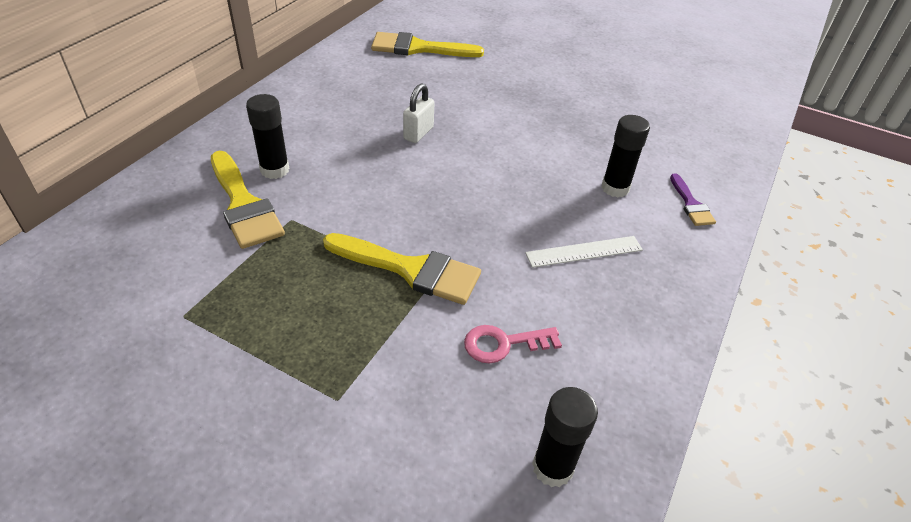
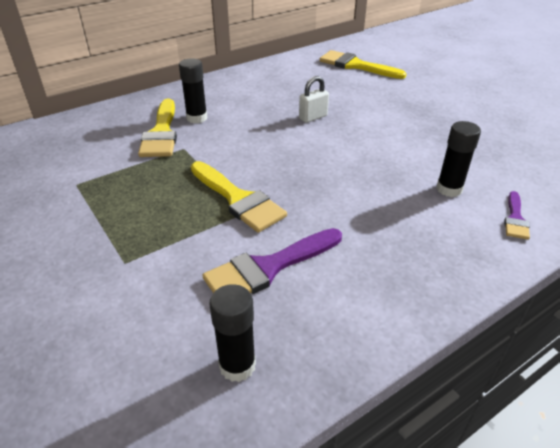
camera: 30 degrees right, 5 degrees down
pink key [464,325,562,363] -> purple brush [202,228,342,294]
white ruler [525,236,643,268] -> none

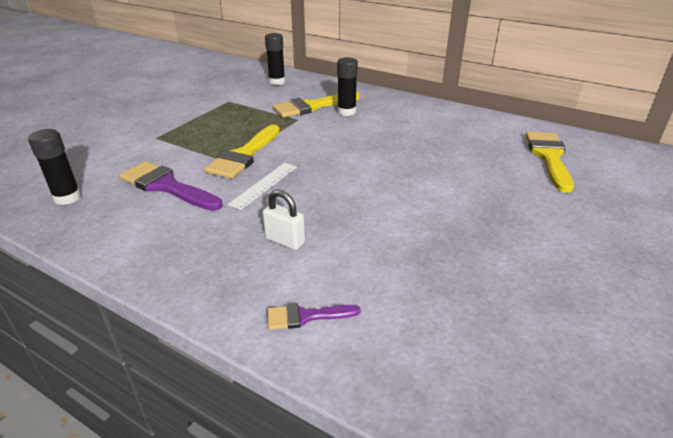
camera: 65 degrees right, 5 degrees down
white padlock [299,76,329,123] -> white padlock moved to [263,190,305,250]
black glue stick [437,121,481,197] -> black glue stick moved to [265,33,285,85]
none -> white ruler [228,163,297,210]

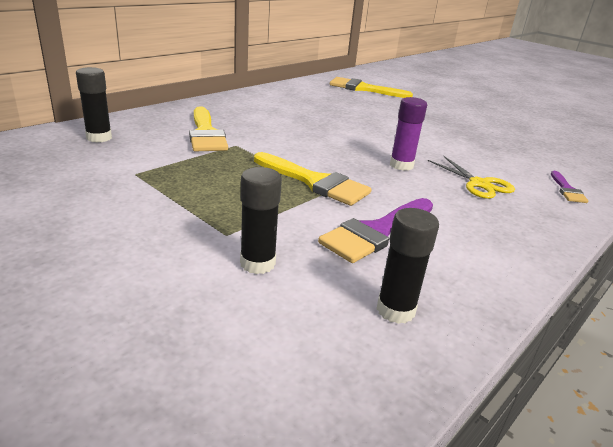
camera: 80 degrees left, 5 degrees down
white ruler [228,163,297,210] -> none
white padlock [263,190,305,250] -> yellow scissors [428,156,515,199]
black glue stick [337,57,358,116] -> black glue stick moved to [240,167,282,274]
none -> purple glue stick [390,97,427,171]

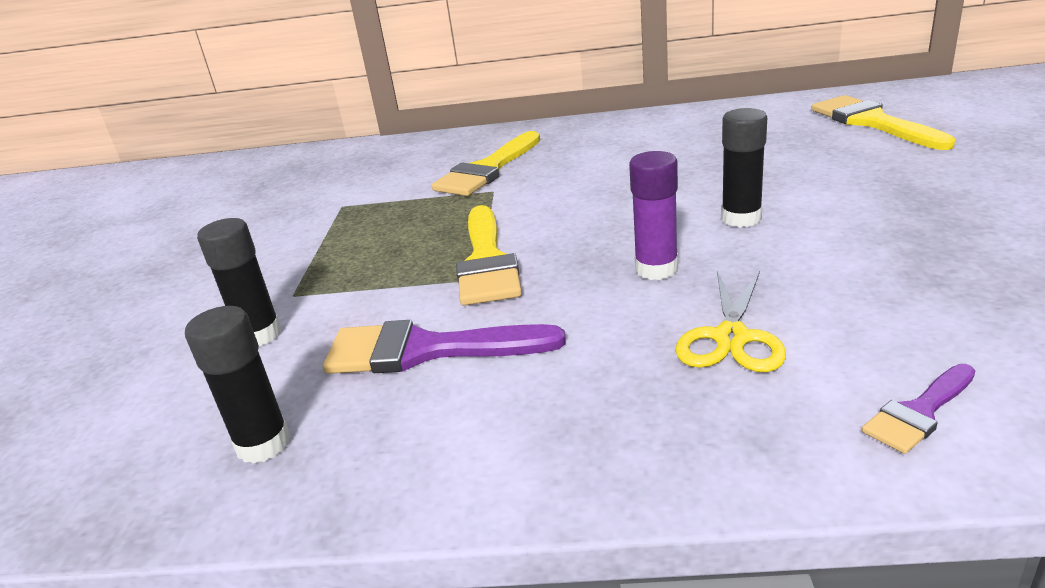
camera: 55 degrees right, 0 degrees up
black glue stick [76,67,112,143] -> black glue stick moved to [721,108,767,228]

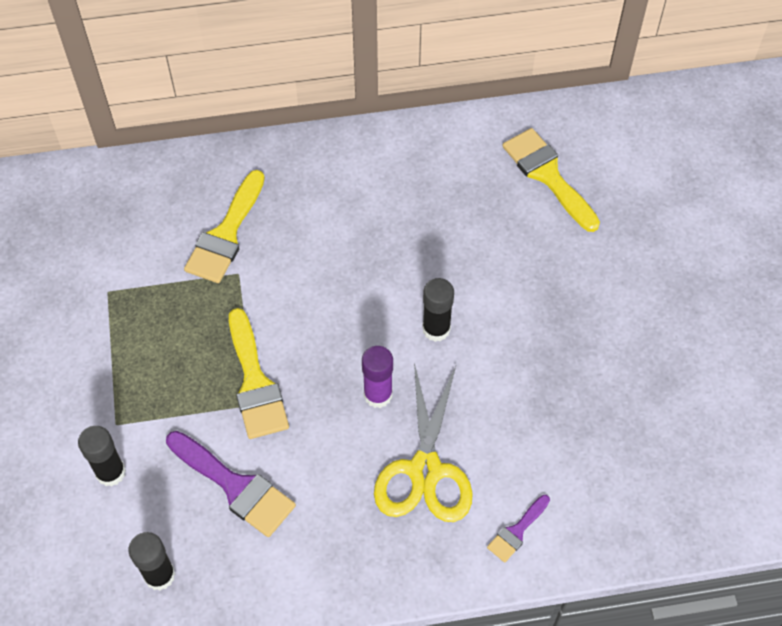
camera: 15 degrees left, 30 degrees up
purple brush [323,320,566,374] -> purple brush turned 135 degrees counterclockwise [166,431,296,537]
yellow scissors [675,271,786,372] -> yellow scissors [374,363,473,522], size x1.57

